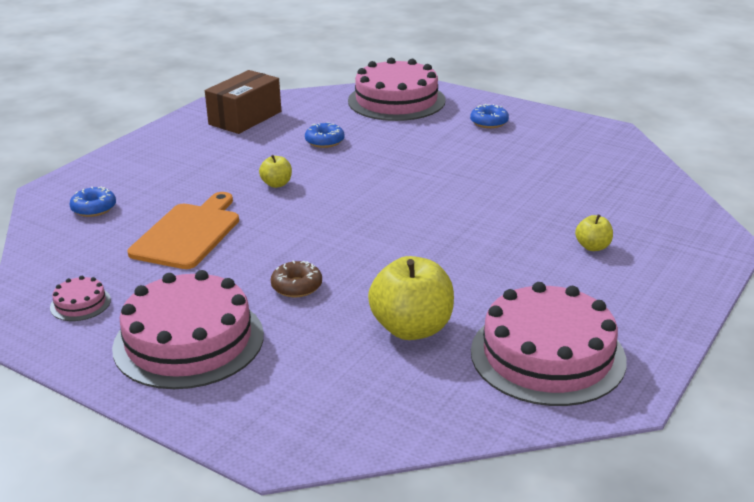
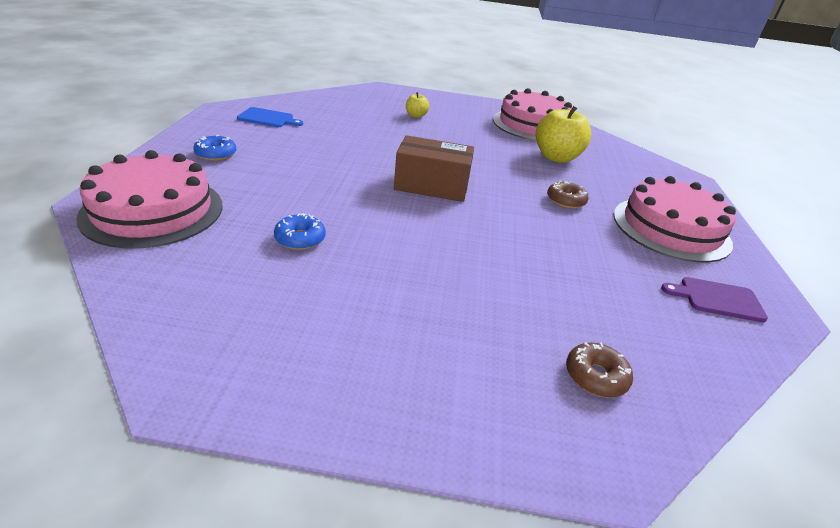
camera: 120 degrees left, 5 degrees up
pink cake [50,276,111,321] -> purple cutting board [661,277,768,322]
blue donut [69,187,116,217] -> brown donut [566,342,633,397]
orange cutting board [128,192,239,269] -> none
brown box [205,70,281,134] -> brown box moved to [394,135,474,202]
yellow apple [259,155,292,188] -> none
none -> blue cutting board [237,107,303,127]

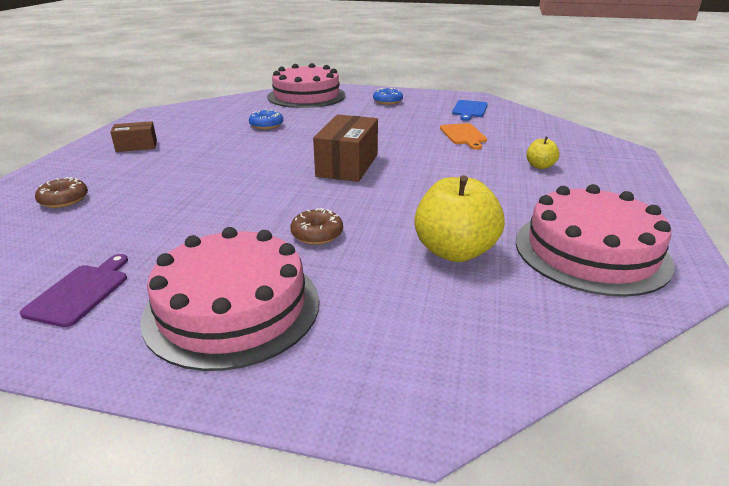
camera: 100 degrees right, 5 degrees down
none -> brown box [110,121,157,152]
none -> orange cutting board [440,123,487,150]

